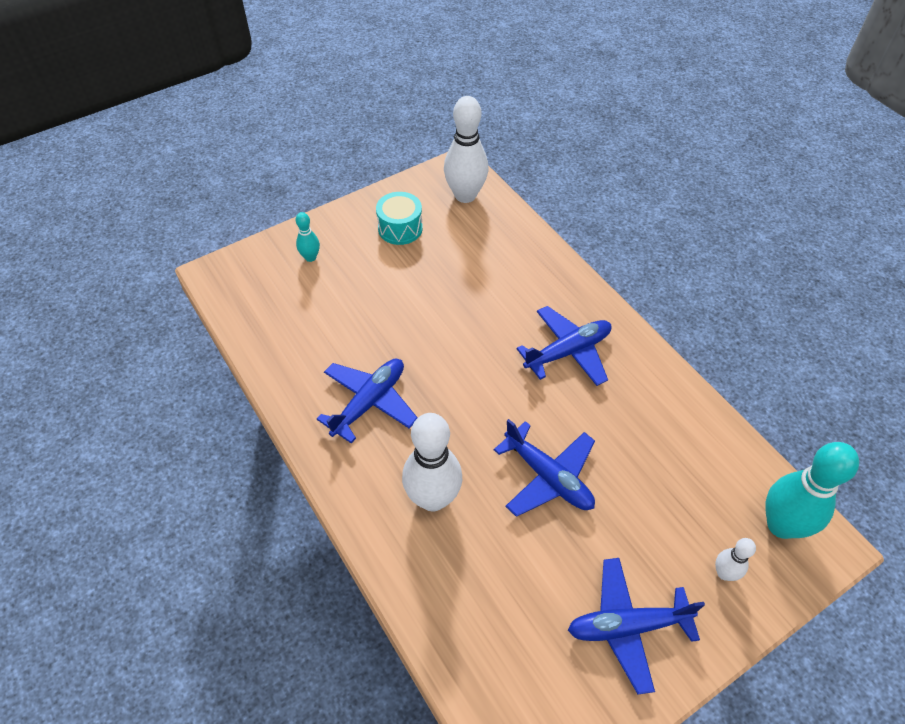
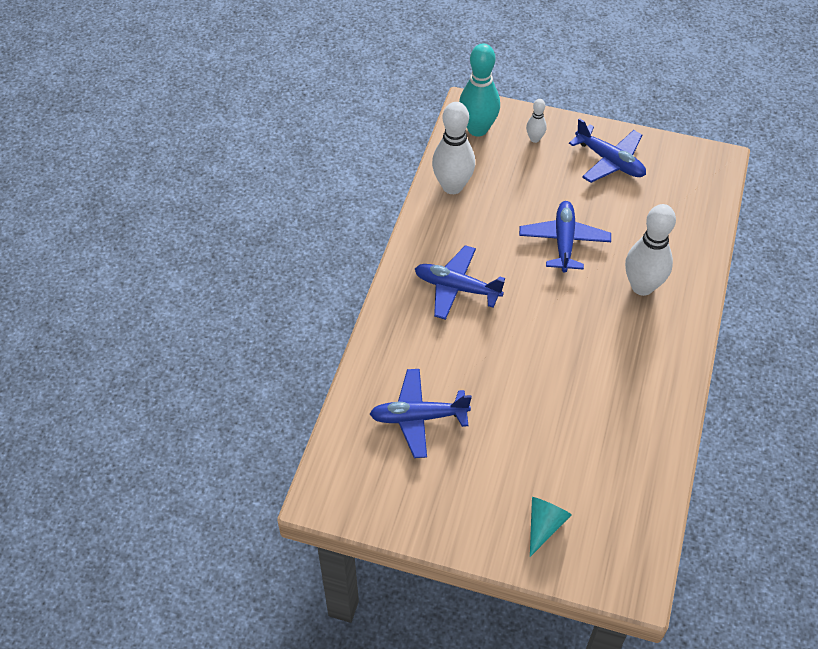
camera: 130 degrees left, 0 degrees up
turquoise bowling pin [296,212,320,262] -> turquoise cone [530,497,572,557]
blue plane [317,359,418,443] -> blue plane moved to [370,369,472,458]
turquoise drum [376,192,423,245] -> none
white bowling pin [444,96,488,203] -> white bowling pin moved to [432,102,475,194]

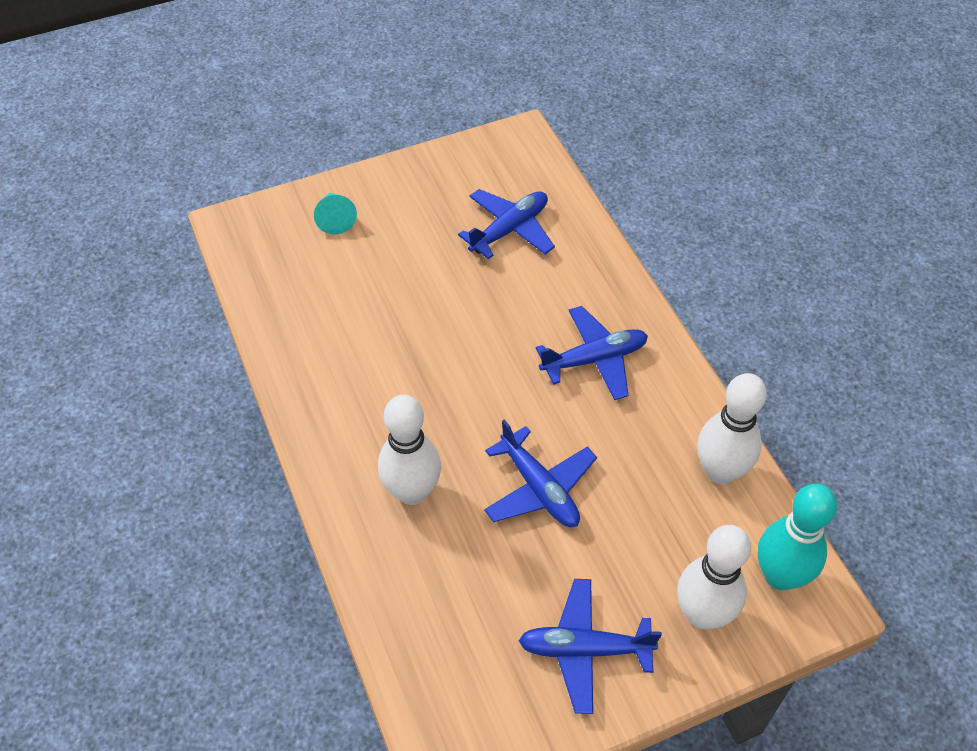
camera: 140 degrees right, 0 degrees up
white bowling pin [526,99,547,143] -> white bowling pin [677,525,751,629], size x2.03

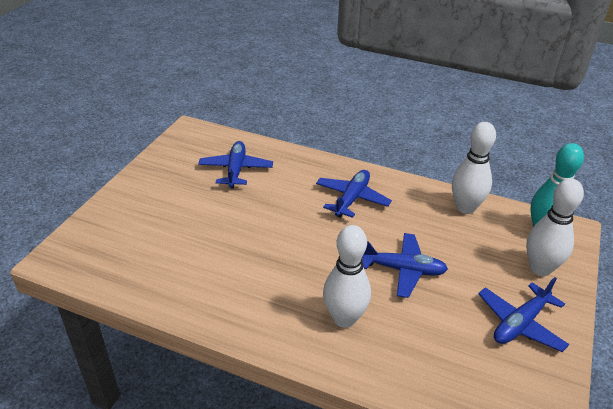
camera: 45 degrees left, 15 degrees down
turquoise cone [314,193,357,234] -> none

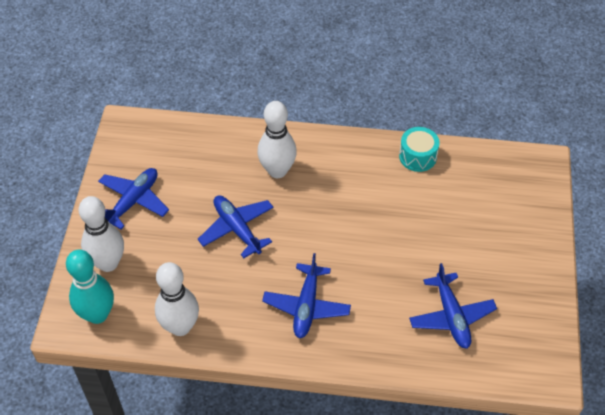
camera: 165 degrees right, 15 degrees up
blue plane [362,233,448,298] -> blue plane turned 60 degrees clockwise [198,195,274,258]
none -> turquoise drum [399,127,440,172]

